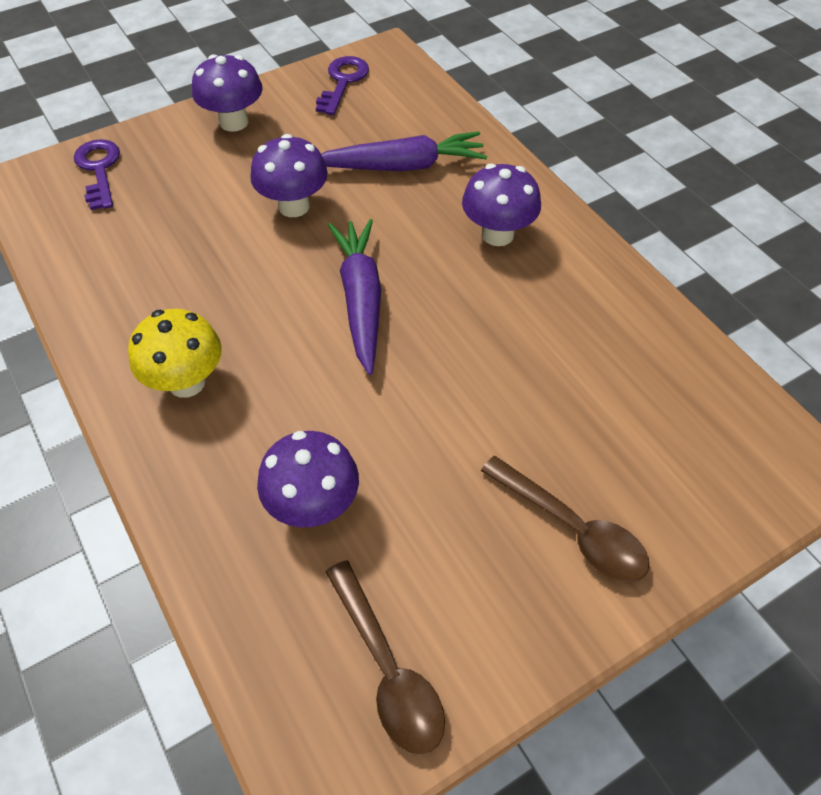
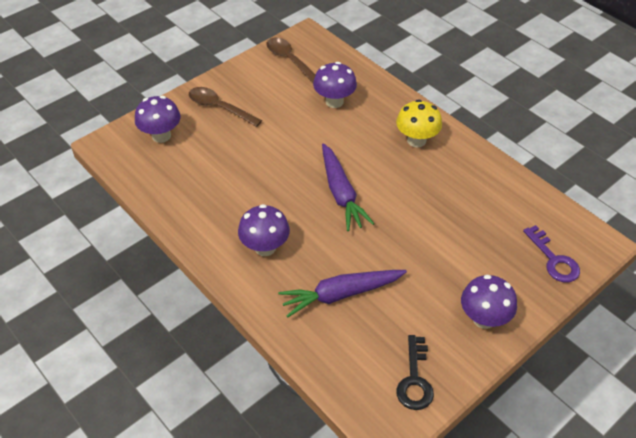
camera: 170 degrees right, 5 degrees down
purple mushroom [250,134,328,217] -> purple mushroom moved to [135,96,181,143]
purple key [316,56,369,115] -> black key [396,335,434,410]

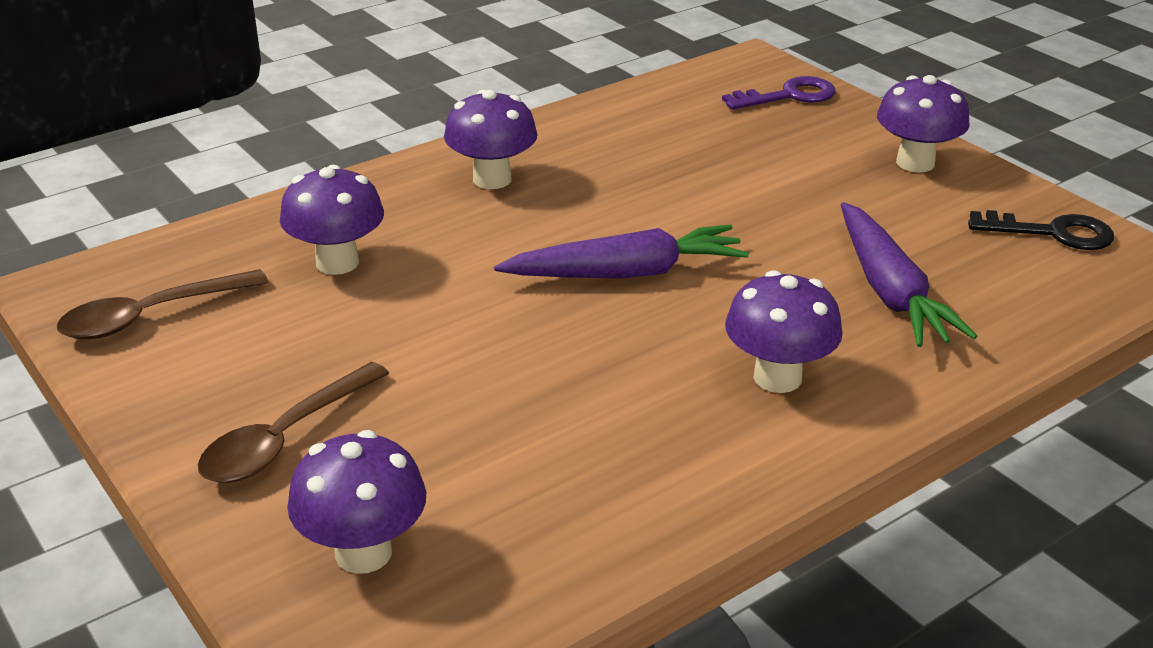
camera: 85 degrees left, 15 degrees down
yellow mushroom [396,99,442,148] -> purple mushroom [444,90,538,189]

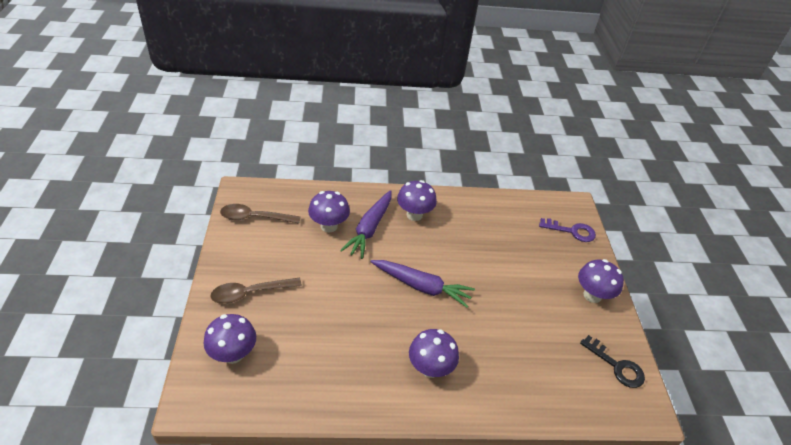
camera: 30 degrees right, 10 degrees up
purple carrot [841,202,978,347] -> purple carrot moved to [340,190,391,259]

